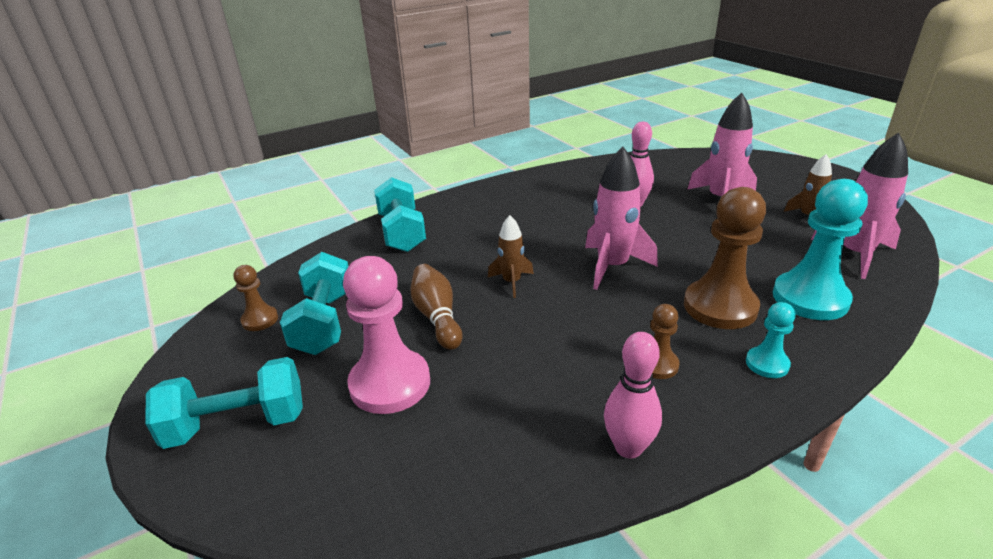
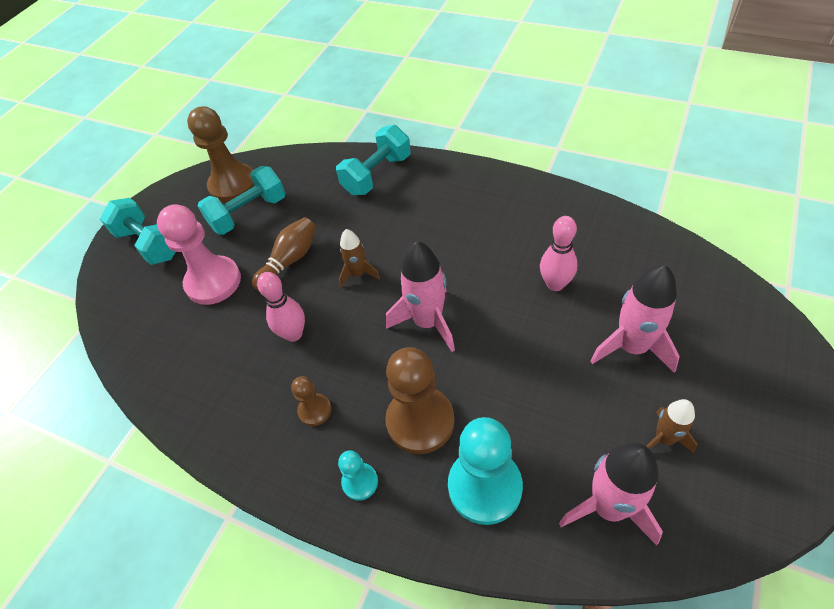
camera: 60 degrees right, 20 degrees up
brown pawn [234,265,278,331] -> brown pawn [187,106,254,203], size x1.98
pink bowling pin [604,332,662,458] -> pink bowling pin moved to [257,272,305,342]

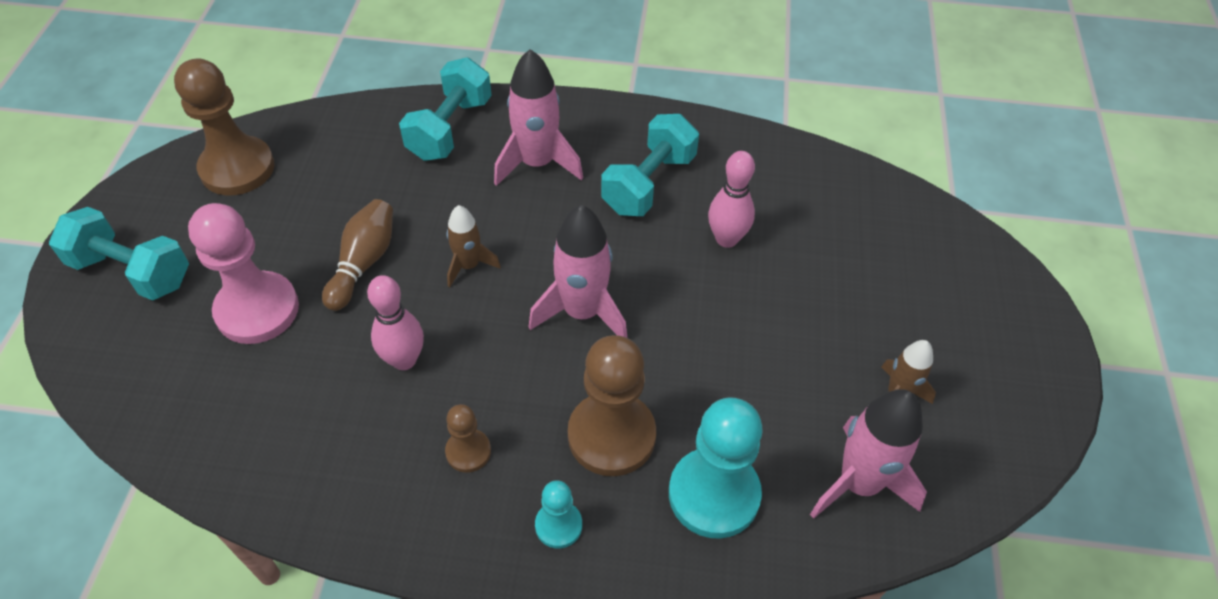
camera: 25 degrees left, 0 degrees up
turquoise dumbbell [198,166,286,235] -> turquoise dumbbell moved to [601,114,699,216]
pink rocket [591,265,680,373] -> pink rocket moved to [494,49,583,186]

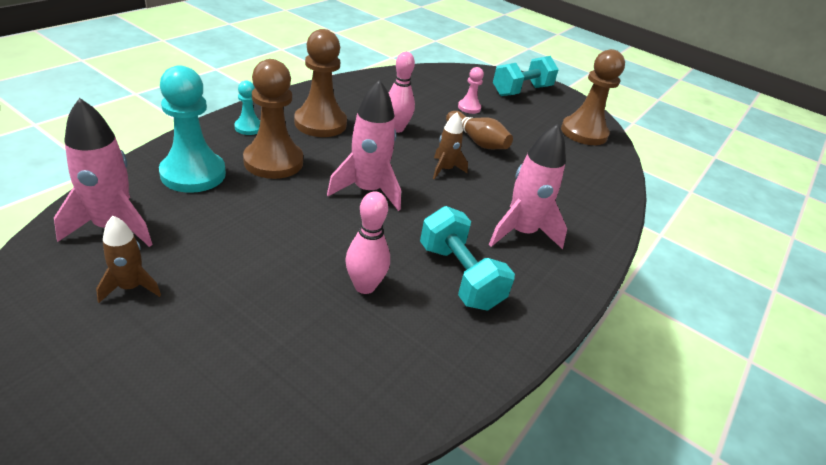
camera: 115 degrees right, 15 degrees down
pink pawn [188,203,299,344] -> pink pawn [458,67,484,114], size x0.51
turquoise dumbbell [399,58,492,161] -> none
brown pawn [445,404,491,473] -> brown pawn [294,29,347,137], size x1.98

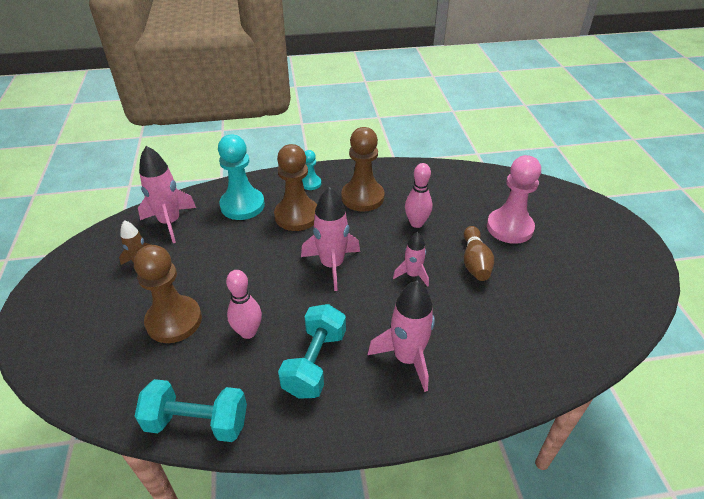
camera: 50 degrees right, 5 degrees up
brown rocket [433,112,468,179] -> pink rocket [393,232,429,287]
pink pawn [458,67,484,114] -> pink pawn [487,155,541,244], size x1.98
turquoise dumbbell [493,56,559,96] -> turquoise dumbbell moved to [135,379,247,442]
brown pawn [561,49,625,145] -> brown pawn moved to [134,245,202,343]

